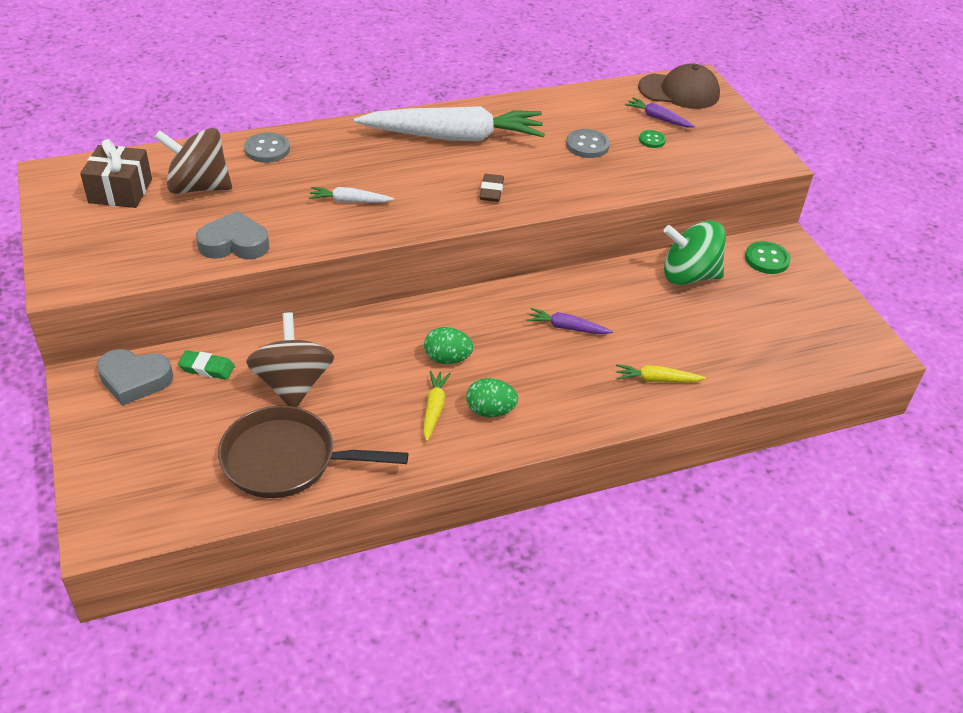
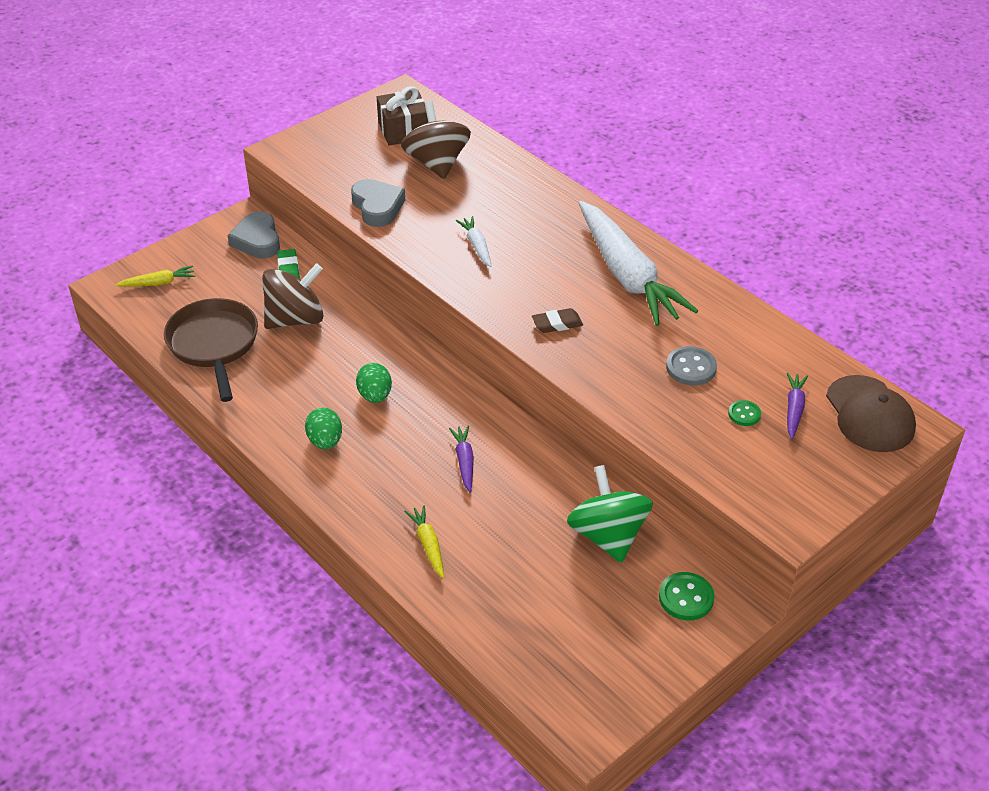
camera: 70 degrees right, 0 degrees up
grey button [244,132,290,163] -> none
yellow carrot [423,371,451,441] -> yellow carrot moved to [116,265,195,287]

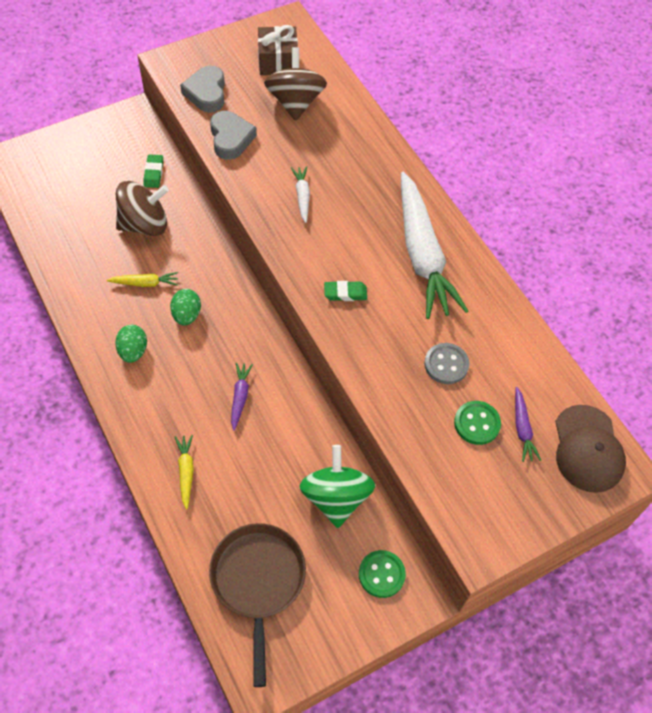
camera: 10 degrees right, 15 degrees up
yellow carrot [116,265,195,287] -> yellow carrot moved to [106,272,178,287]
brown pan [164,298,258,402] -> brown pan moved to [209,523,306,687]
grey heart [227,211,280,259] -> grey heart moved to [180,66,225,113]
brown eraser [532,308,583,333] -> green eraser [324,281,367,301]
green button [728,400,761,426] -> green button [454,401,501,445], size x1.61
purple carrot [787,373,808,439] -> purple carrot turned 150 degrees clockwise [515,387,541,462]

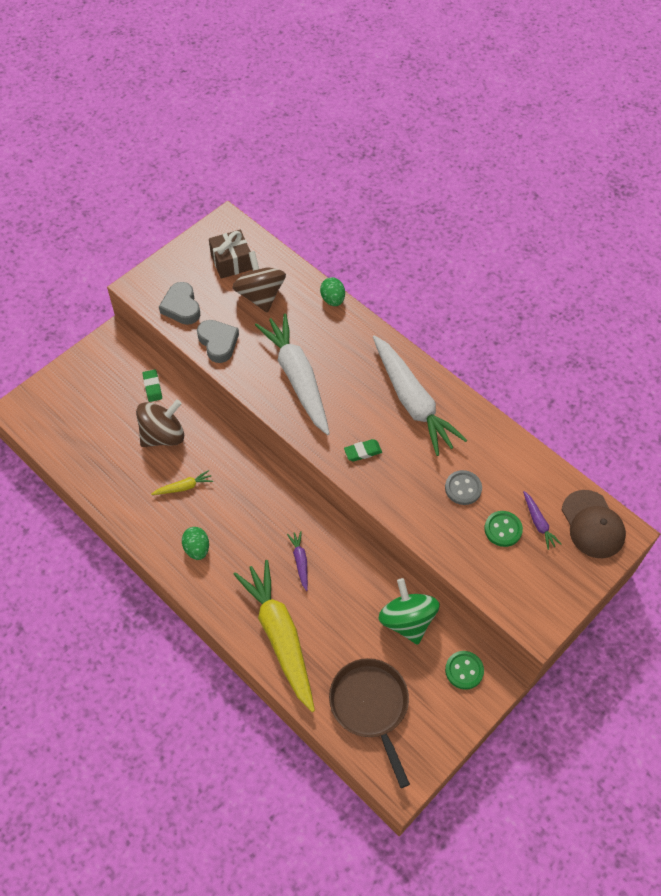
camera: 15 degrees left, 0 degrees up
green egg [170,289,201,325] -> green egg moved to [320,277,345,306]
yellow carrot [175,435,194,510] -> yellow carrot [234,560,315,712], size x2.42
white carrot [291,166,310,223] -> white carrot [255,313,330,435], size x2.42

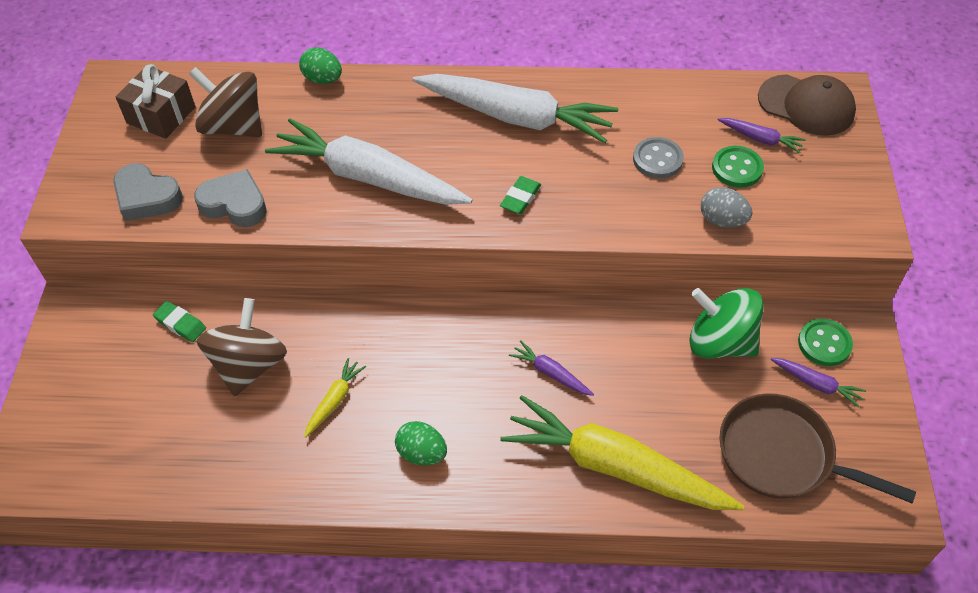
camera: 40 degrees left, 5 degrees down
none -> grey egg [701,187,752,228]
none -> purple carrot [770,358,866,408]

